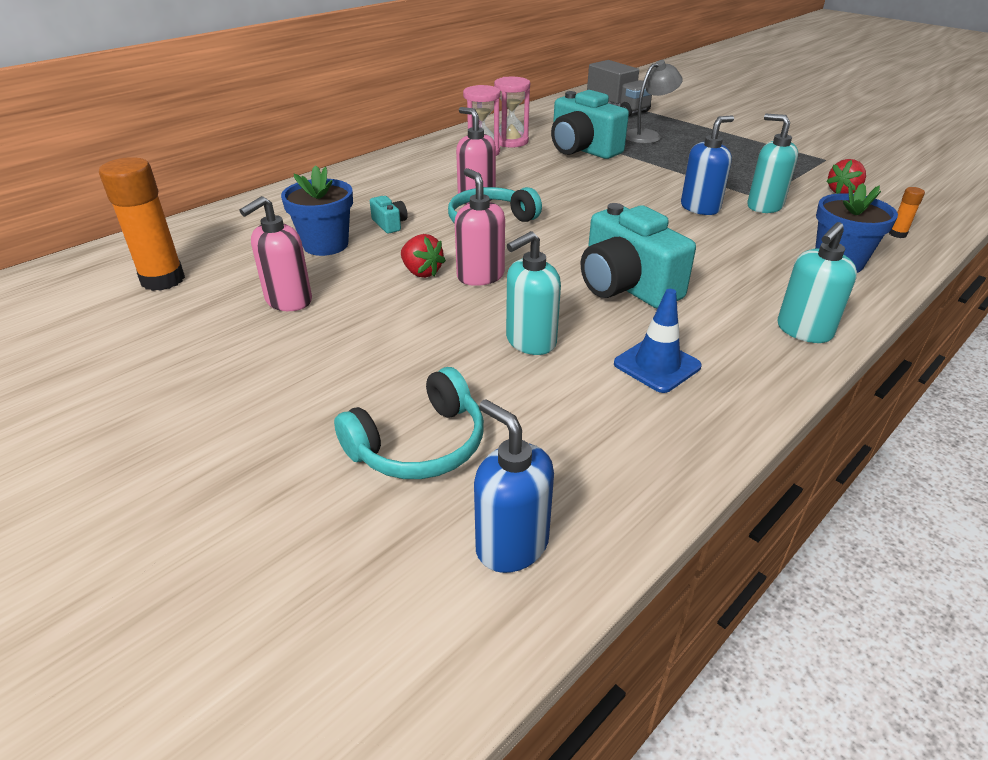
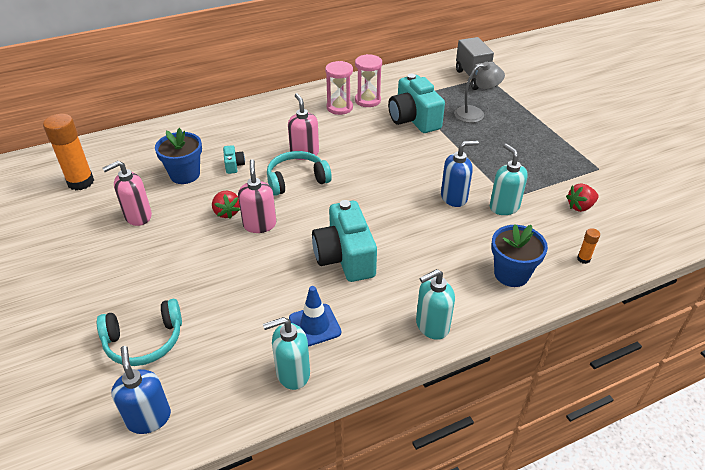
camera: 20 degrees right, 5 degrees up
turquoise soap dispenser [506,231,561,355] -> turquoise soap dispenser moved to [263,317,310,390]

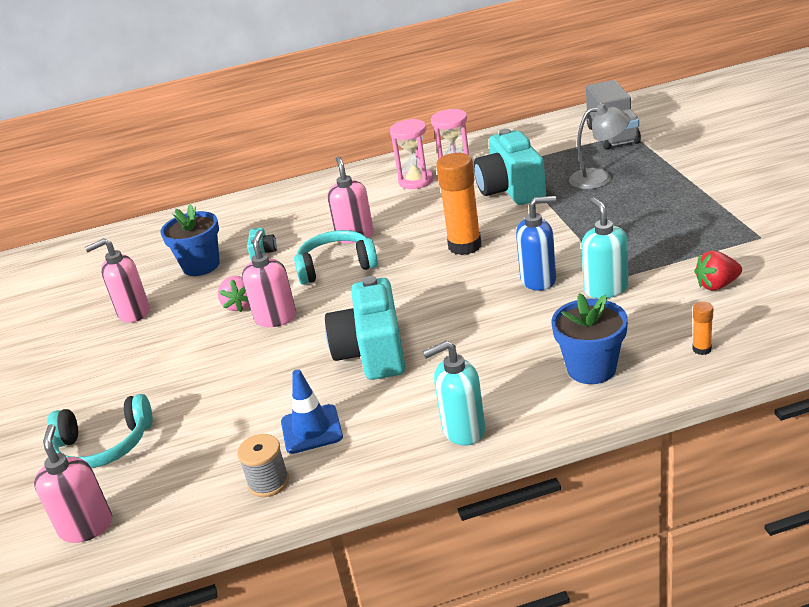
camera: 15 degrees right, 10 degrees down
orange glue stick [43,114,94,190] -> orange glue stick moved to [436,153,481,255]
blue soap dispenser [111,346,171,434] -> pink soap dispenser [34,424,112,543]
red strawberry [212,191,240,219] -> pink strawberry [218,276,250,312]
turquoise soap dispenser [263,317,310,390] -> grey spool [237,434,289,497]

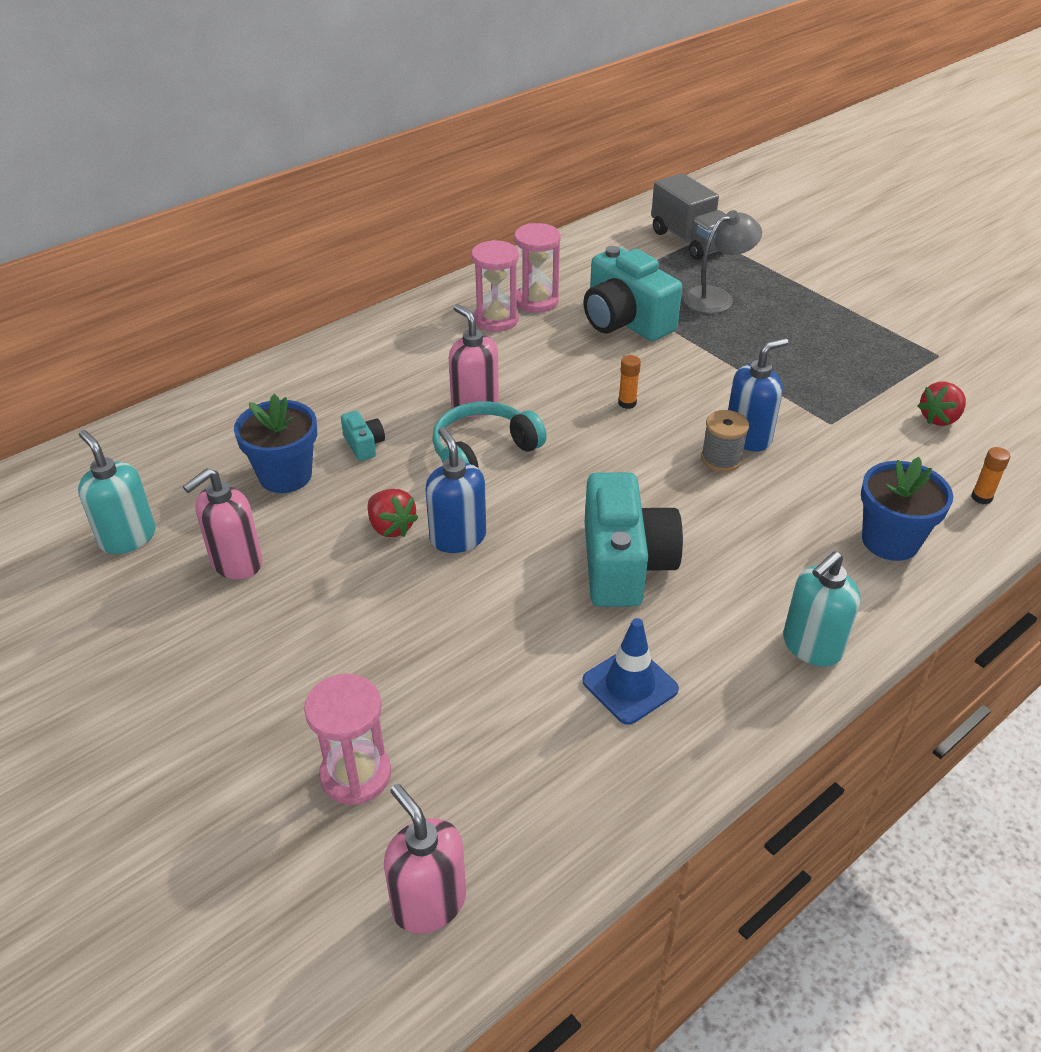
camera: 30 degrees left, 10 degrees up
turquoise headphones [47,394,152,468] -> pink hourglass [304,674,391,805]
pink strawberry [218,276,250,312] -> red strawberry [368,489,419,537]
grey spool [237,434,289,497] -> grey spool moved to [701,410,749,472]
pink soap dispenser [242,230,296,327] -> blue soap dispenser [425,427,486,553]
turquoise camera [325,276,406,380] -> turquoise camera turned 150 degrees counterclockwise [585,472,683,607]
orange glue stick [436,153,481,255] -> orange glue stick [618,355,641,409], size x0.44
turquoise soap dispenser [582,198,628,299] -> turquoise soap dispenser moved to [78,430,155,554]

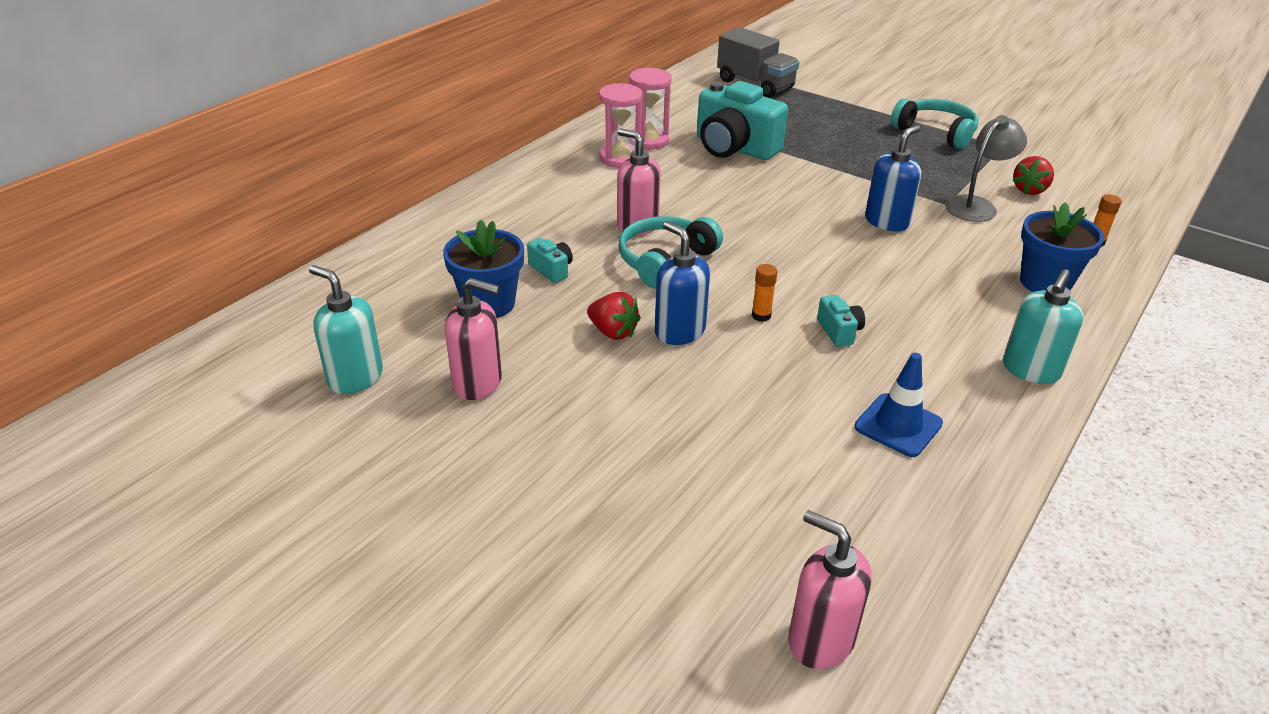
camera: 15 degrees left, 5 degrees down
pink soap dispenser [183,468,262,580] -> pink soap dispenser turned 105 degrees counterclockwise [445,278,502,400]
pink hourglass [304,674,391,805] -> none
turquoise camera [585,472,683,607] -> turquoise camera [817,295,865,347], size x0.43
orange glue stick [618,355,641,409] -> orange glue stick moved to [752,264,777,322]
grey lamp [683,210,762,314] -> grey lamp moved to [945,115,1027,222]
grey spool [701,410,749,472] -> none
none -> turquoise headphones [891,99,978,149]

